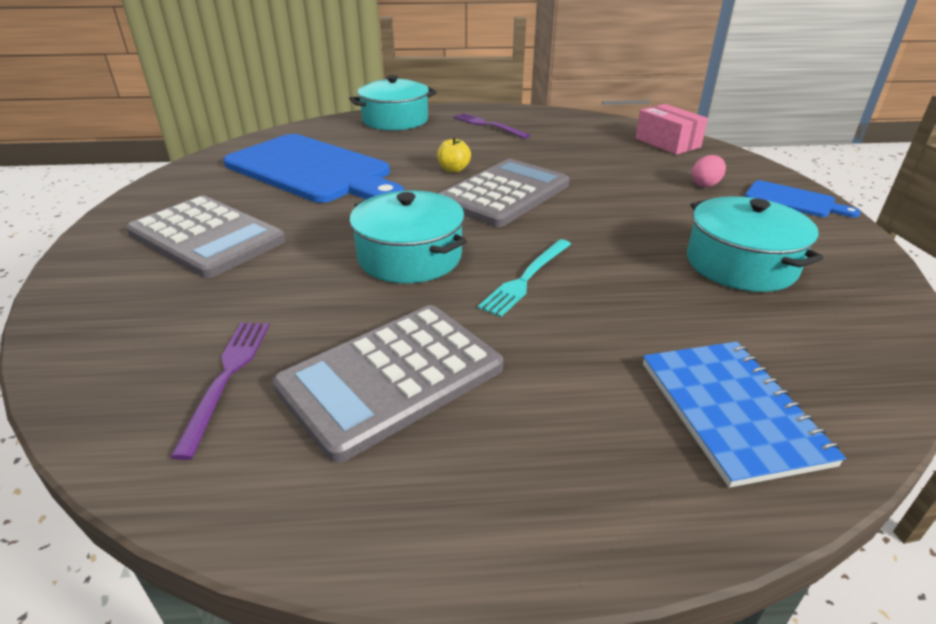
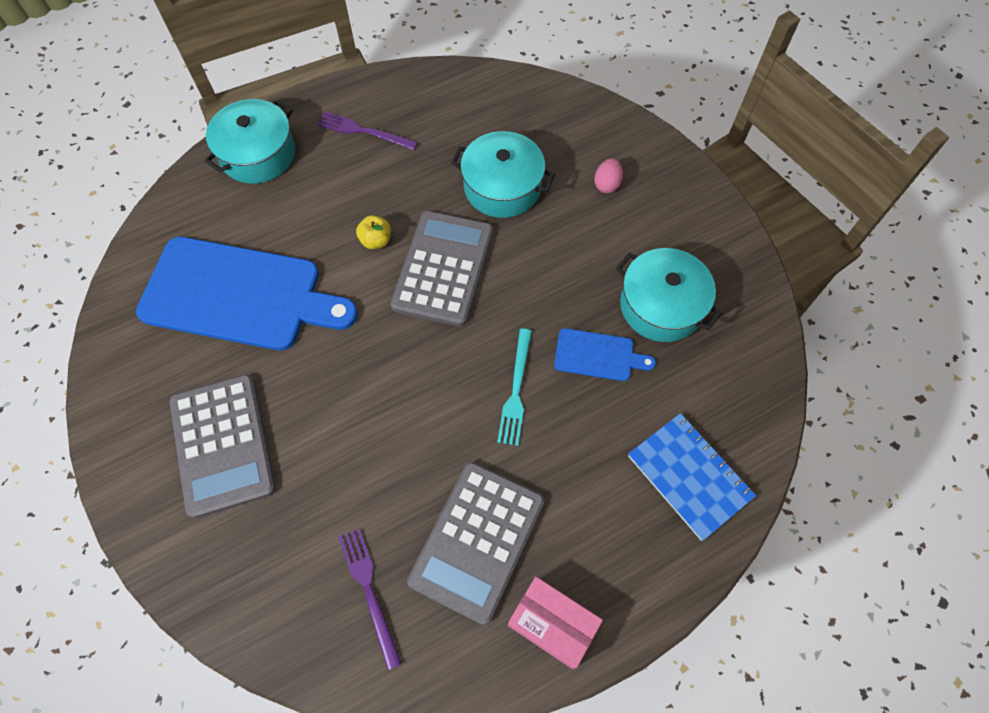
camera: 25 degrees left, 30 degrees up
grey calculator [126,196,286,278] -> grey calculator turned 60 degrees clockwise [170,374,276,519]
turquoise pot [349,190,467,283] -> turquoise pot moved to [451,131,555,218]
pink box [636,104,708,155] -> pink box moved to [508,577,603,669]
blue cutting board [745,180,861,217] -> blue cutting board moved to [554,328,656,381]

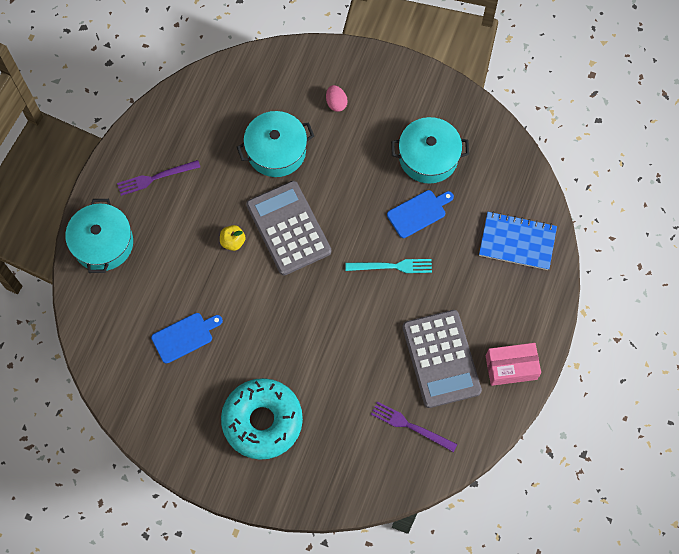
camera: 40 degrees left, 5 degrees up
blue cutting board [136,237,358,351] -> blue cutting board [151,313,223,364], size x0.45
grey calculator [170,374,276,519] -> turquoise donut [221,378,303,460]
turquoise fork [497,329,532,446] -> turquoise fork turned 60 degrees counterclockwise [345,259,432,273]

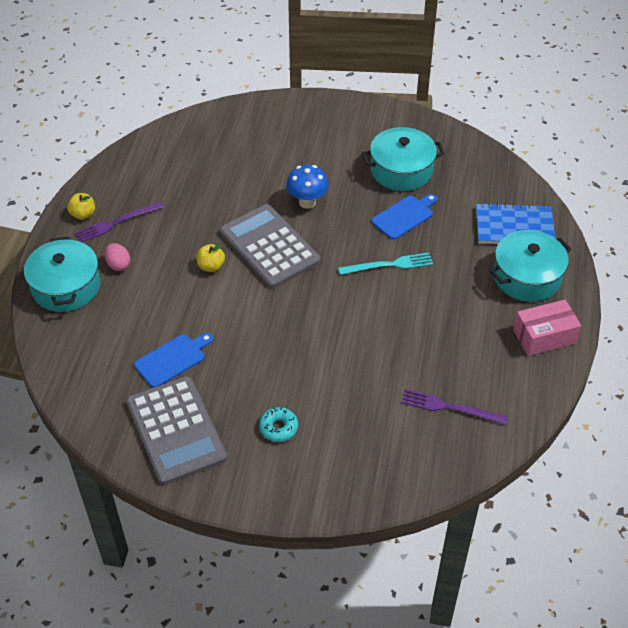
camera: 10 degrees left, 20 degrees down
turquoise donut [221,378,303,460] -> turquoise donut [259,407,298,442], size x0.41
turquoise pot [237,111,314,177] -> turquoise pot moved to [490,230,572,302]
pink egg [326,85,348,112] -> pink egg moved to [105,243,130,271]
grey calculator [402,310,482,408] -> grey calculator moved to [126,376,227,485]
none -> yellow apple [67,193,95,220]
none -> blue mushroom [286,165,328,209]

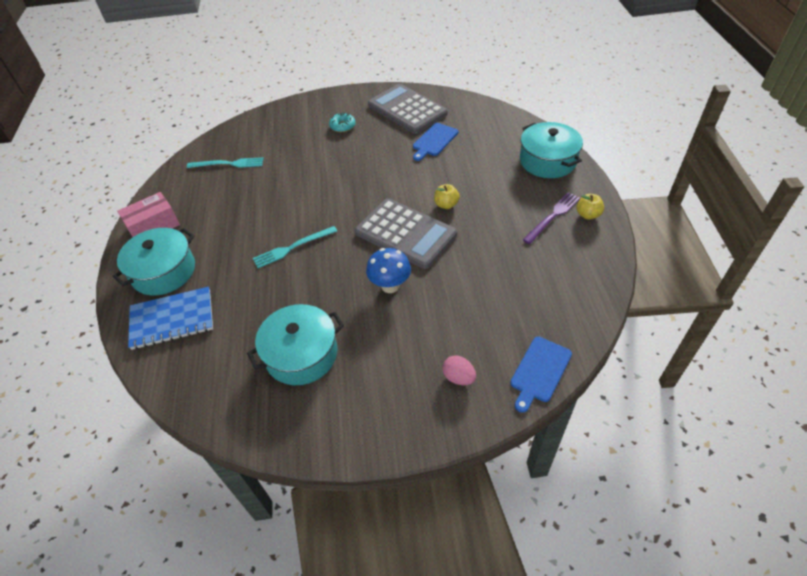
camera: 165 degrees right, 0 degrees up
pink egg [105,243,130,271] -> pink egg moved to [442,356,476,385]
blue cutting board [371,194,437,240] -> blue cutting board moved to [510,337,572,413]
purple fork [402,389,508,425] -> turquoise fork [187,157,264,168]

